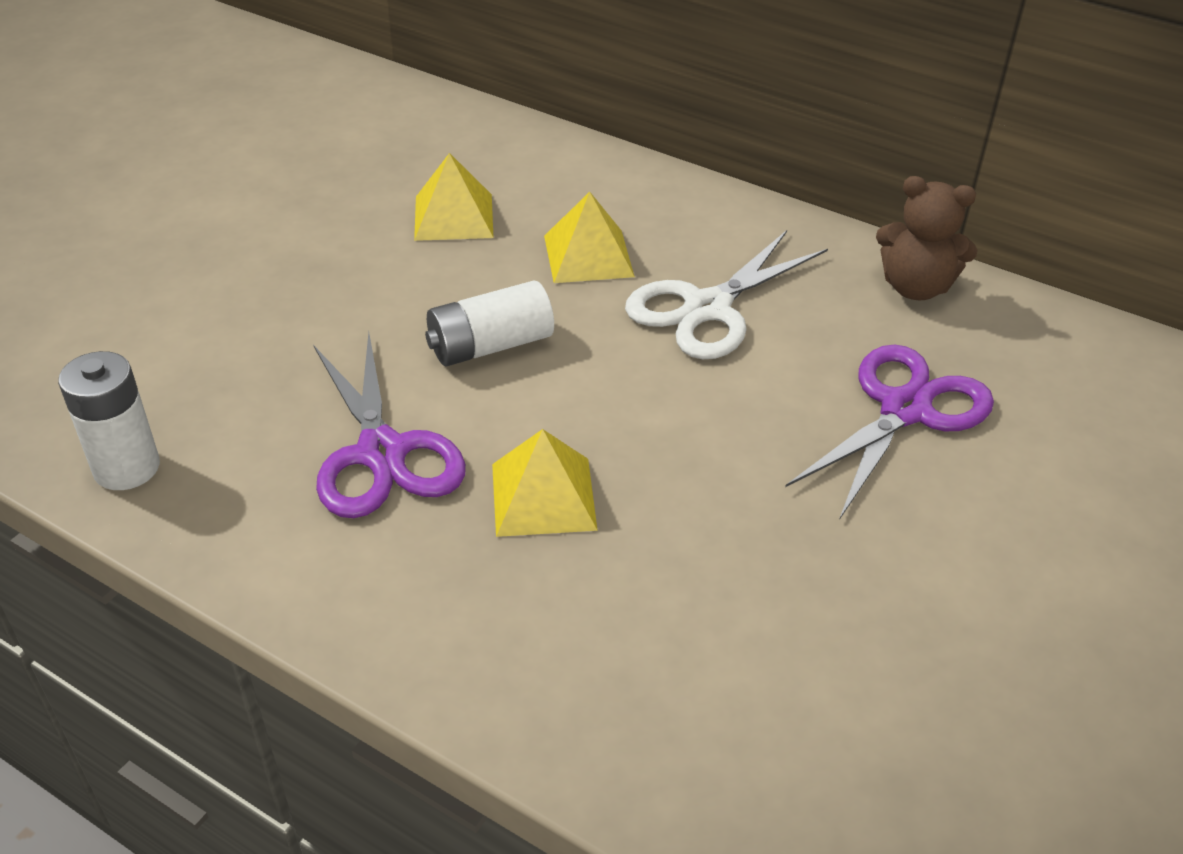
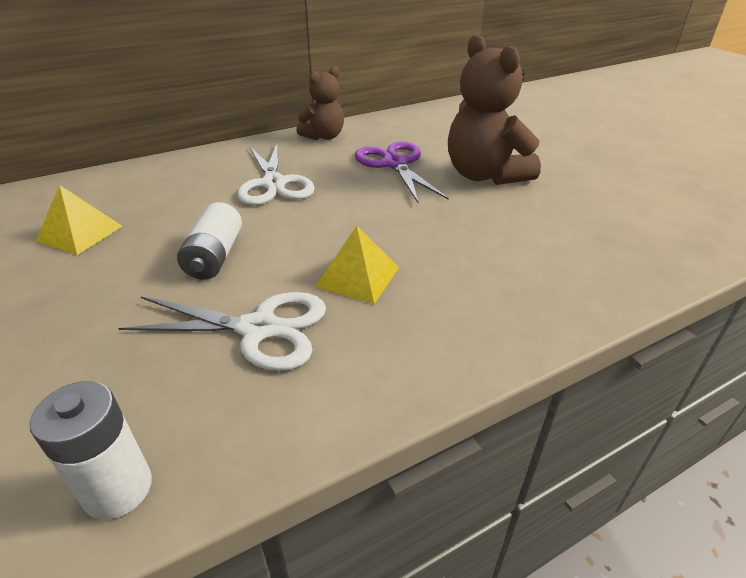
camera: 60 degrees left, 5 degrees down
purple scissors [314,332,466,518] -> white scissors [118,292,326,371]
yellow pyramid [544,192,635,283] -> none
none -> brown teddy bear [448,35,541,185]

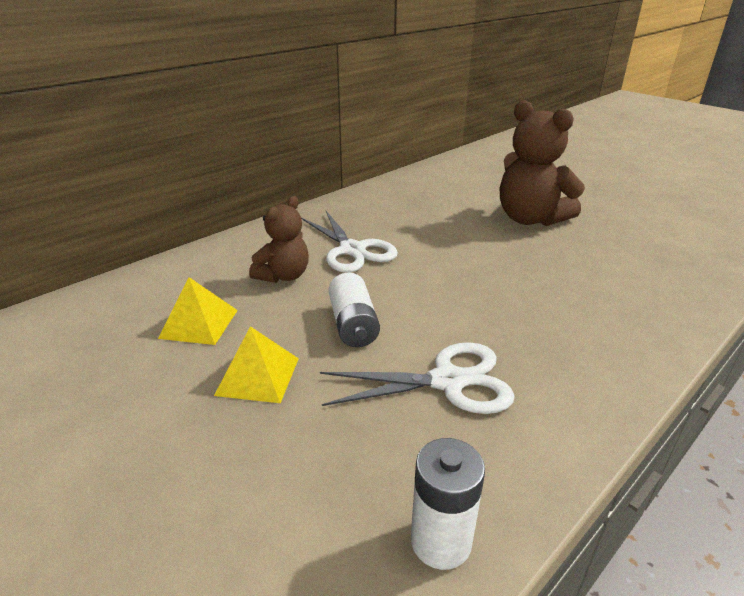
camera: 15 degrees left, 5 degrees down
brown teddy bear [296,66,344,140] -> brown teddy bear moved to [249,196,309,283]
yellow pyramid [315,226,399,304] -> yellow pyramid moved to [214,326,299,403]
purple scissors [355,142,449,204] -> none

